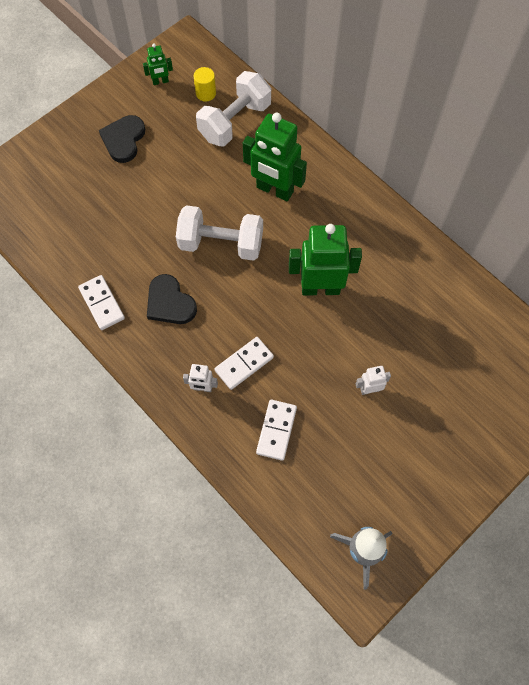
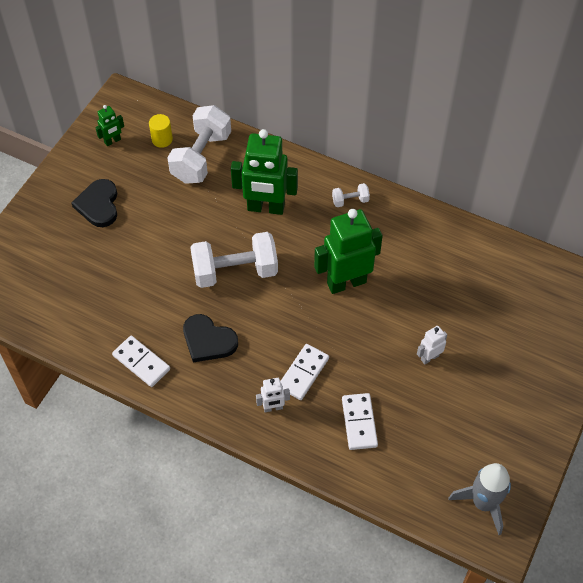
camera: 20 degrees left, 10 degrees down
none -> white dumbbell [332,183,370,207]

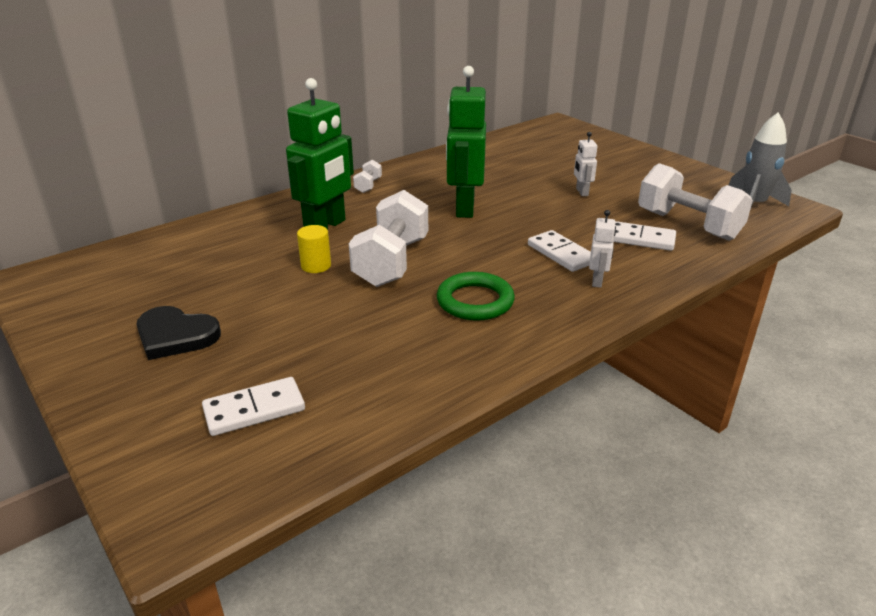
camera: 65 degrees left, 25 degrees down
green robot [95,105,124,146] -> none
white domino [112,336,170,387] -> white domino moved to [202,377,305,436]
yellow cylinder [149,114,173,148] -> yellow cylinder moved to [297,225,331,273]
white dumbbell [167,105,231,184] -> white dumbbell moved to [638,163,753,241]
black heart [183,314,238,362] -> green ring [437,272,515,321]

